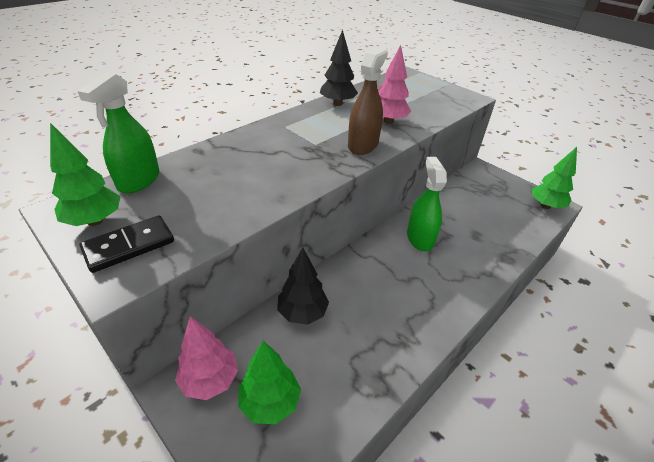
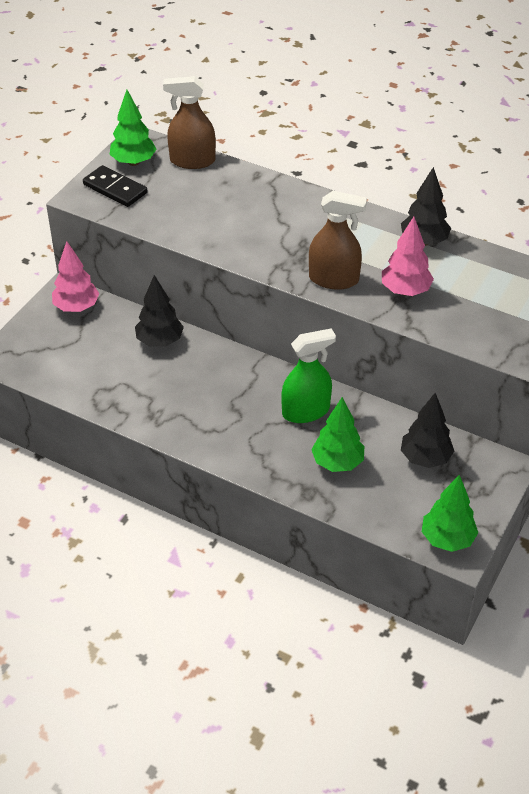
camera: 75 degrees right, 5 degrees up
green spray bottle [78,72,159,193] -> brown spray bottle [163,76,216,169]
green tree [238,341,301,424] -> green tree moved to [311,397,364,472]
none -> black tree [401,393,454,468]

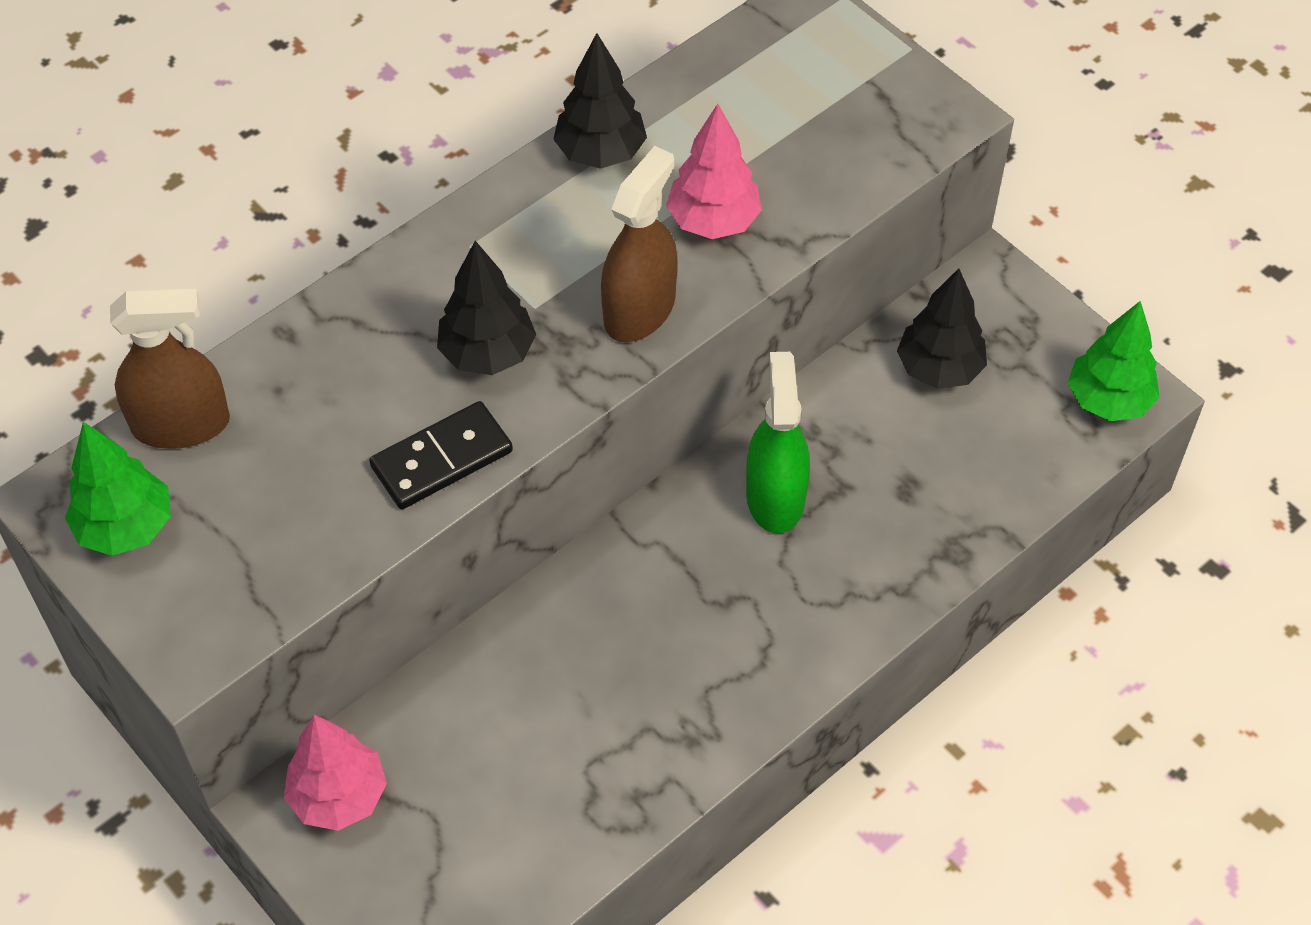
camera: 70 degrees left, 10 degrees up
black domino [83,165,148,207] -> black domino moved to [369,401,513,509]
black tree [135,275,184,346] -> black tree moved to [437,241,536,375]
brown spray bottle [163,76,216,169] -> brown spray bottle turned 120 degrees counterclockwise [110,289,230,449]
green tree [311,397,364,472] -> none

